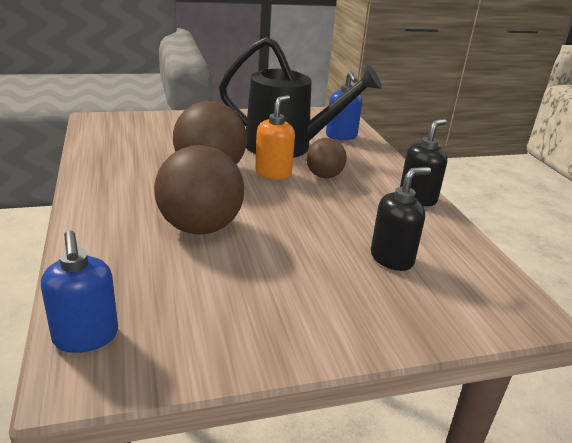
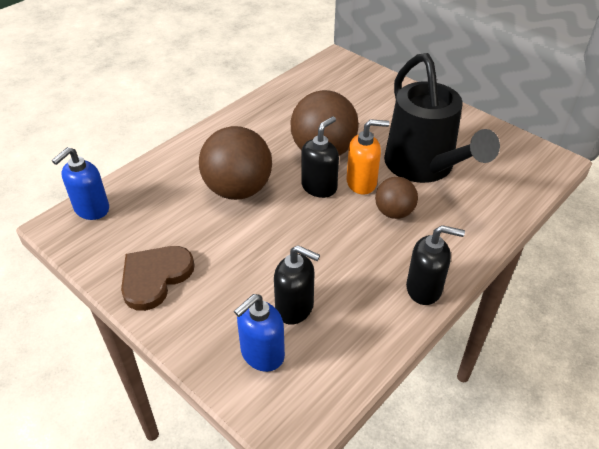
camera: 60 degrees right, 15 degrees up
blue soap dispenser [326,71,362,140] -> blue soap dispenser moved to [234,294,285,372]
none -> brown heart [121,246,195,311]
none -> black soap dispenser [301,116,339,198]

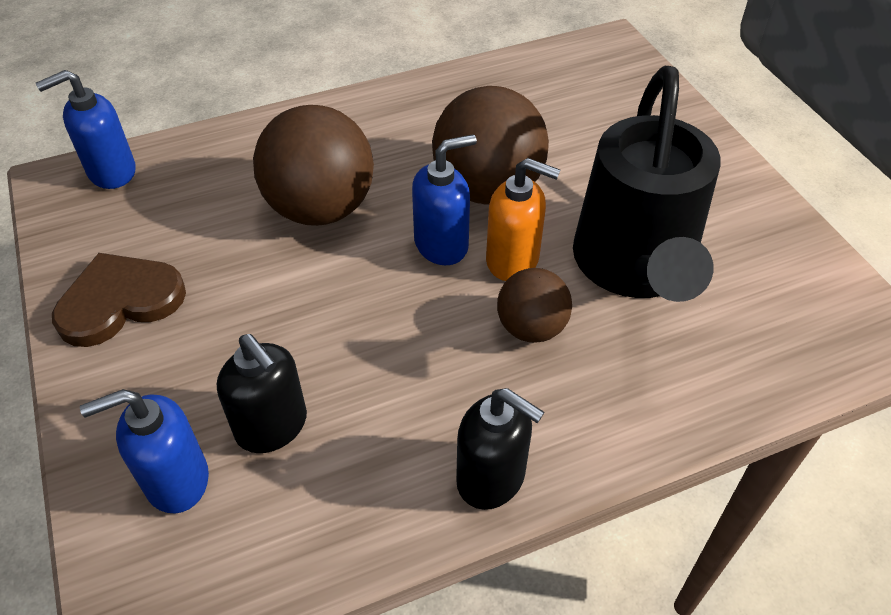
camera: 25 degrees right, 5 degrees up
black soap dispenser [301,116,339,198] -> blue soap dispenser [412,134,477,265]

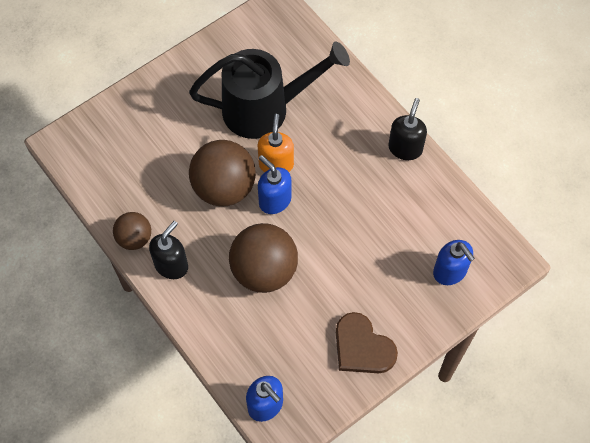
camera: 105 degrees left, 15 degrees up
black soap dispenser [217,334,307,453] -> black soap dispenser moved to [149,221,188,279]
brown ball [497,268,572,343] -> brown ball moved to [113,212,151,250]

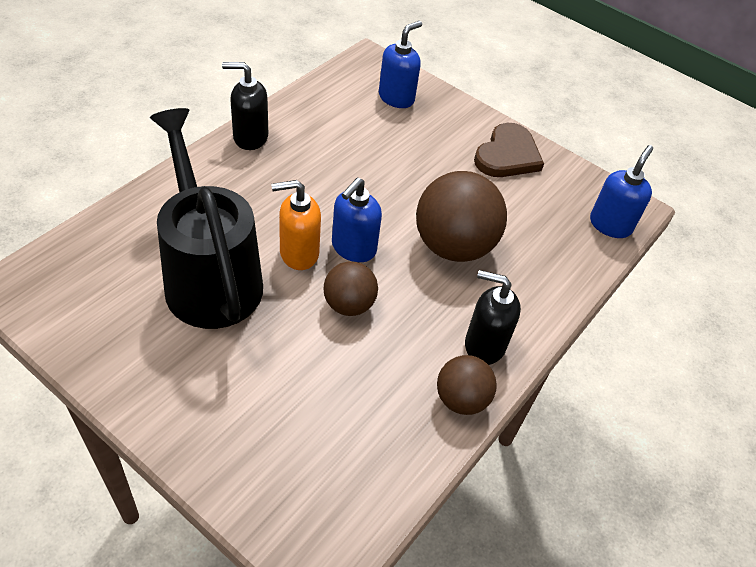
camera: 110 degrees left, 15 degrees down
brown ball [189,140,256,206] -> brown ball [324,261,378,316], size x0.57

